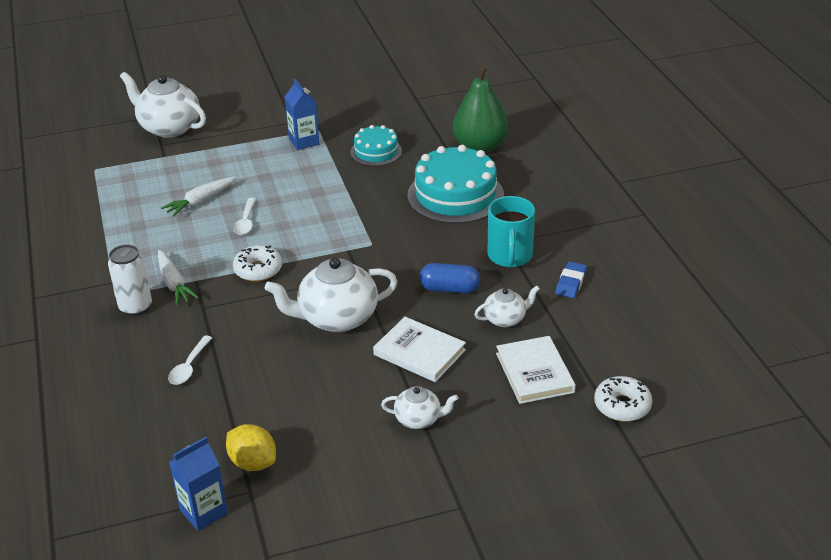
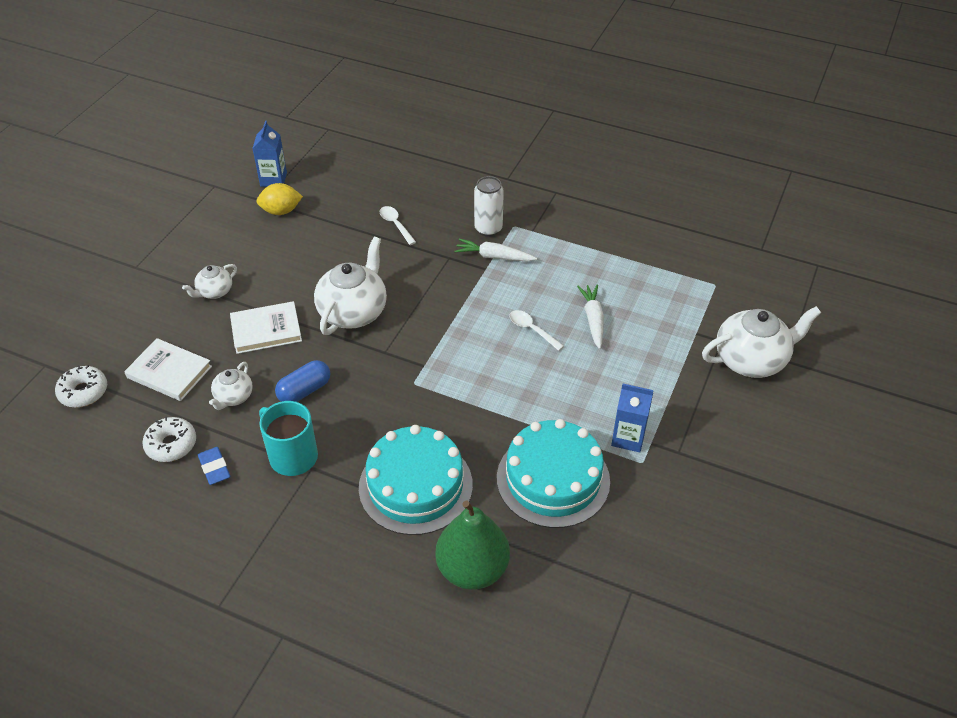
camera: 130 degrees right, 10 degrees up
white donut [233,245,282,282] -> white donut moved to [142,417,196,462]
turquoise cake [350,125,402,166] -> turquoise cake [497,419,610,528], size x1.77

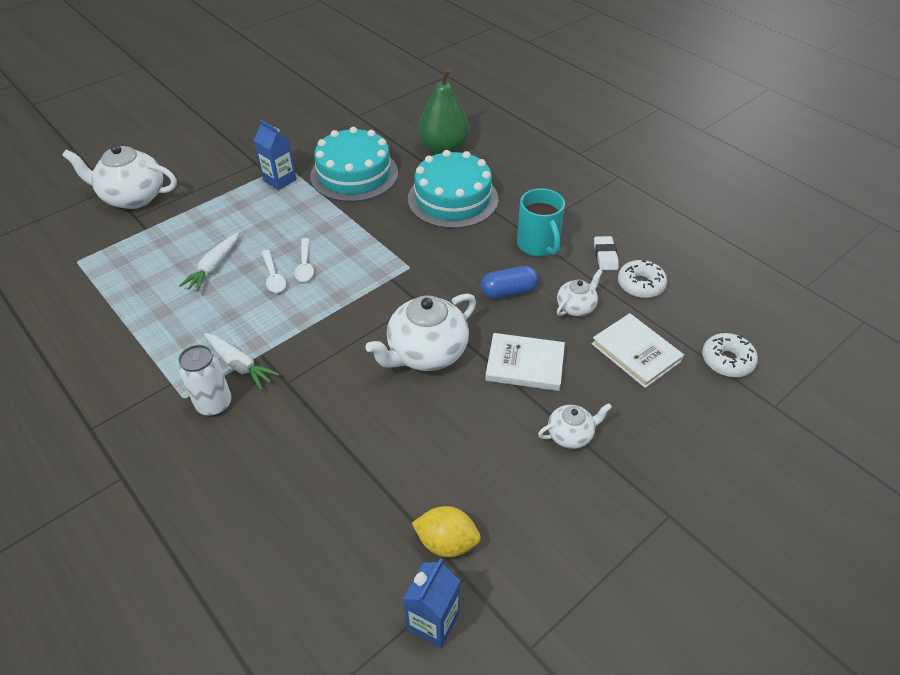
camera: 155 degrees left, 0 degrees up
blue eraser [198,447,230,485] -> white eraser [594,236,619,271]
white spoon [380,206,416,245] -> white spoon moved to [294,238,314,282]

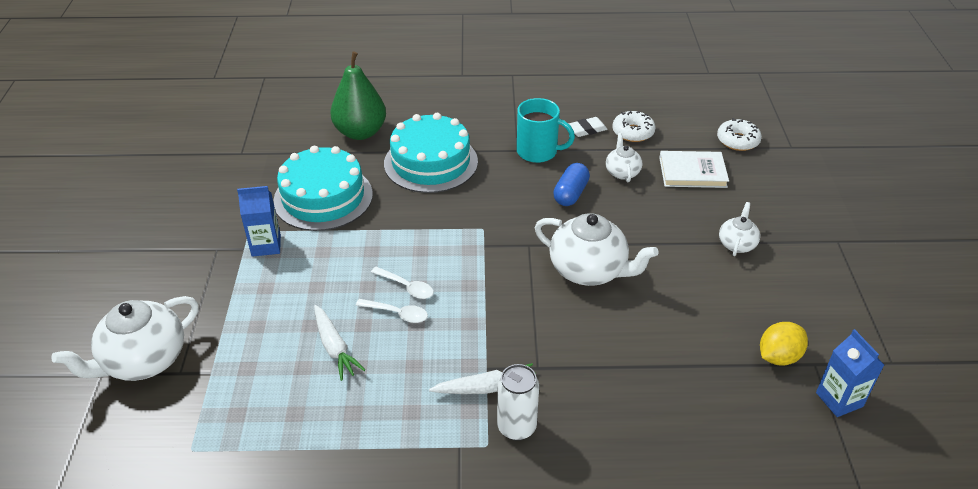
camera: 50 degrees left, 5 degrees down
white teapot [366,293,476,371] -> white teapot turned 60 degrees counterclockwise [534,213,659,286]
white book [485,333,565,391] -> none
white eraser [594,236,619,271] -> white eraser turned 60 degrees counterclockwise [568,117,608,137]

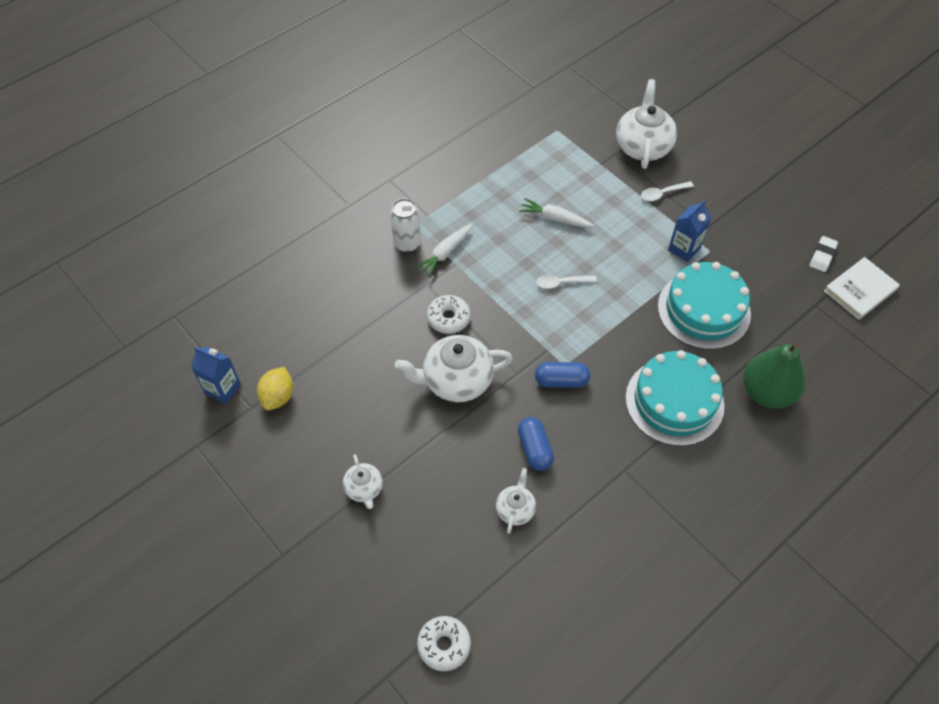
camera: 140 degrees right, 15 degrees up
white spoon [356,299,428,323] -> white spoon moved to [641,181,694,201]
turquoise mug [517,98,575,163] -> none
white eraser [568,117,608,137] -> white eraser moved to [810,236,838,272]
white teapot [606,133,643,183] -> white teapot turned 120 degrees counterclockwise [496,468,536,534]
white donut [613,111,655,142] -> white donut moved to [427,295,471,334]
white book [659,151,729,188] -> white book moved to [824,257,900,320]
none -> blue capsule [535,362,590,388]

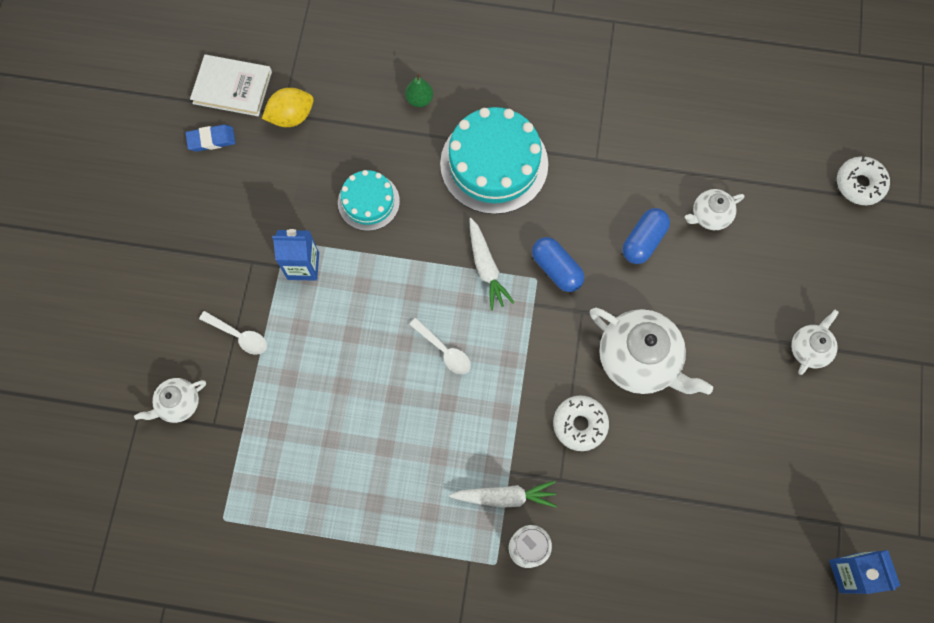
camera: 130 degrees left, 15 degrees up
yellow lemon [257,367,293,410] -> yellow lemon moved to [262,88,314,127]
white carrot [519,198,595,228] -> white carrot moved to [470,218,514,310]
white teapot [616,79,677,169] -> white teapot [134,378,206,423], size x0.53
turquoise cake [658,262,751,350] -> turquoise cake [338,170,400,231], size x0.57
green pear [743,342,805,409] -> green pear [405,73,433,107], size x0.44
white eraser [810,236,838,272] -> blue eraser [185,125,235,152]

